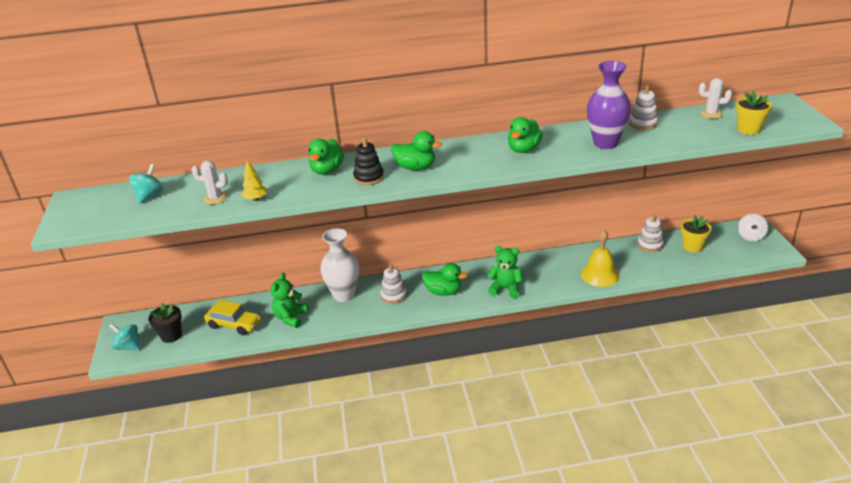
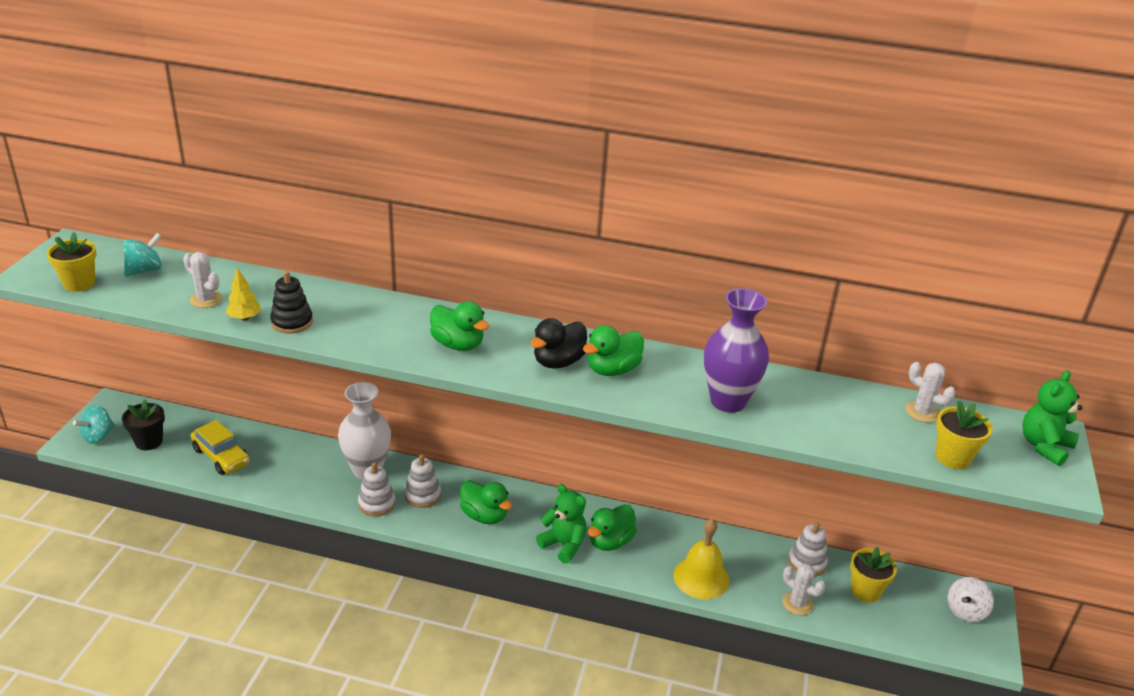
camera: 20 degrees right, 0 degrees up
turquoise spinning top [109,323,140,351] -> turquoise spinning top turned 105 degrees counterclockwise [73,405,115,444]
green teddy bear [271,272,308,328] -> green teddy bear moved to [1022,371,1083,466]
green duck [308,139,344,174] -> green duck moved to [588,504,637,551]
black stacking toy [353,138,384,185] -> black stacking toy moved to [270,271,313,334]
white stacking toy [629,85,658,130] -> white stacking toy moved to [358,462,396,516]
none -> yellow flower pot [46,232,97,292]
none -> black duck [530,318,587,369]
none -> white cactus [782,563,825,615]

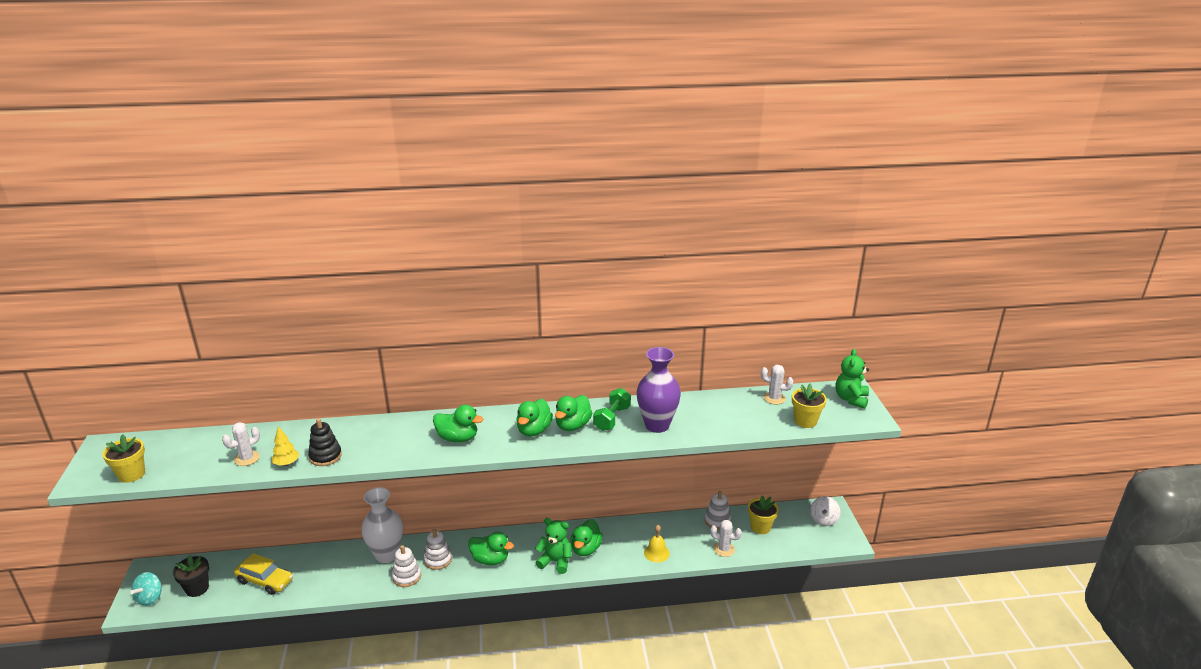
camera: 20 degrees left, 5 degrees down
turquoise spinning top [123,233,162,277] -> none
white cactus [183,252,222,308] -> white cactus turned 60 degrees counterclockwise [222,422,260,466]
black duck [530,318,587,369] -> green duck [516,399,553,437]
yellow bell [674,519,729,599] -> yellow bell [644,525,670,563], size x0.65
none -> green dumbbell [593,388,631,431]

